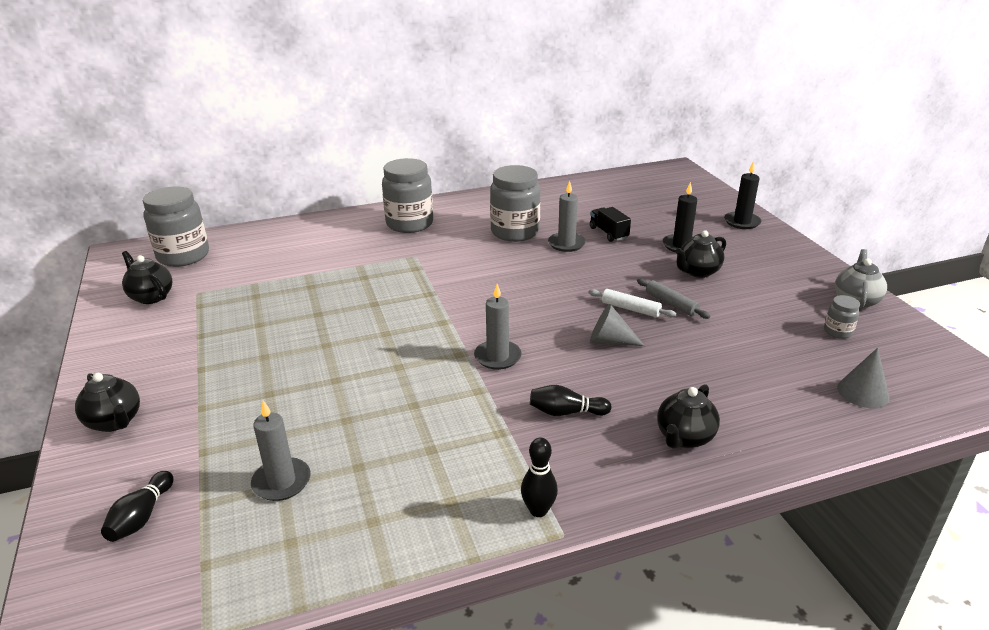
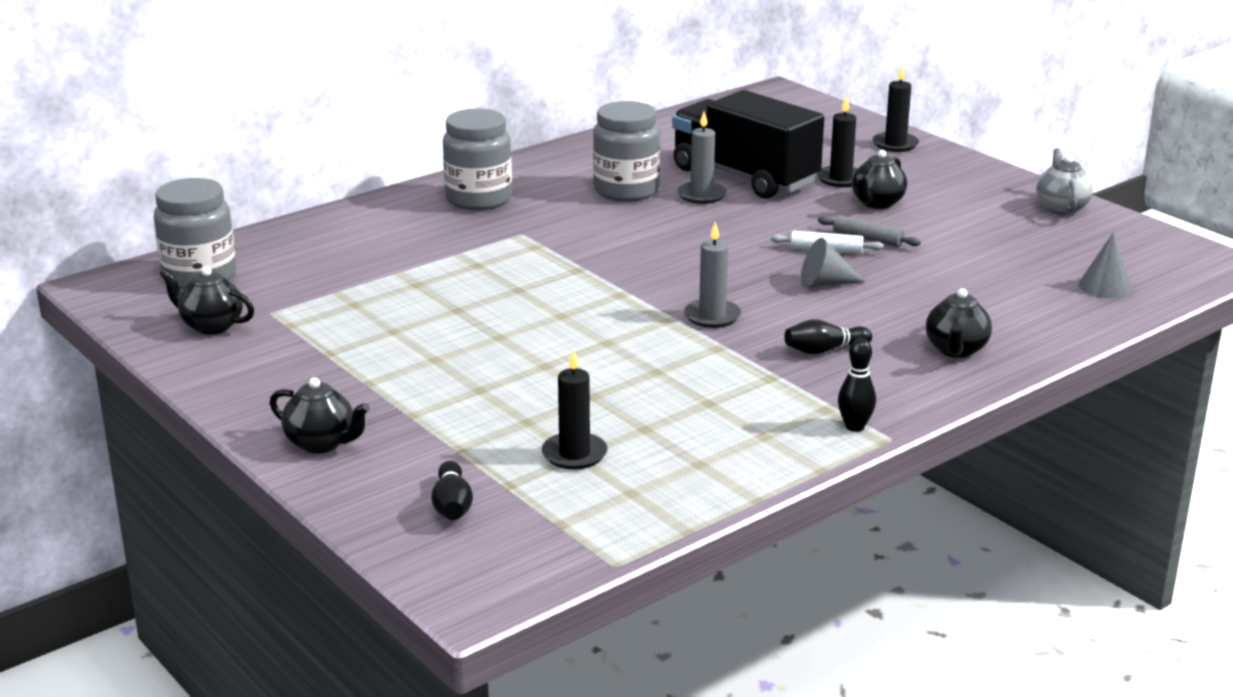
camera: 20 degrees left, 5 degrees down
grey candle [251,400,311,501] -> black candle [542,349,608,470]
black truck [590,207,631,242] -> black truck [672,90,824,199], size x2.47
grey jar [824,295,860,339] -> none

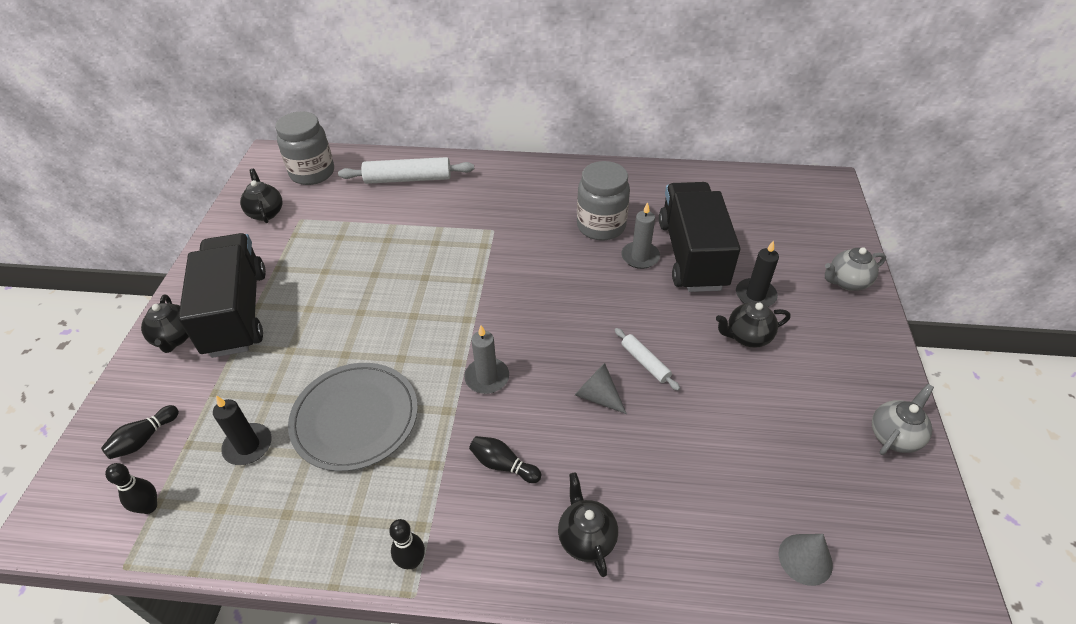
camera: 45 degrees right, 20 degrees up
grey jar [443,109,512,211] -> none
grey rolling pin [818,215,921,247] -> none
black candle [873,65,919,152] -> grey teapot [825,247,886,291]
black teapot [926,288,992,358] -> black teapot turned 105 degrees clockwise [558,473,618,577]
none -> black bowling pin [105,463,157,514]
none -> black truck [178,233,266,358]
none -> grey plate [288,363,418,471]
none -> white rolling pin [338,157,474,184]

